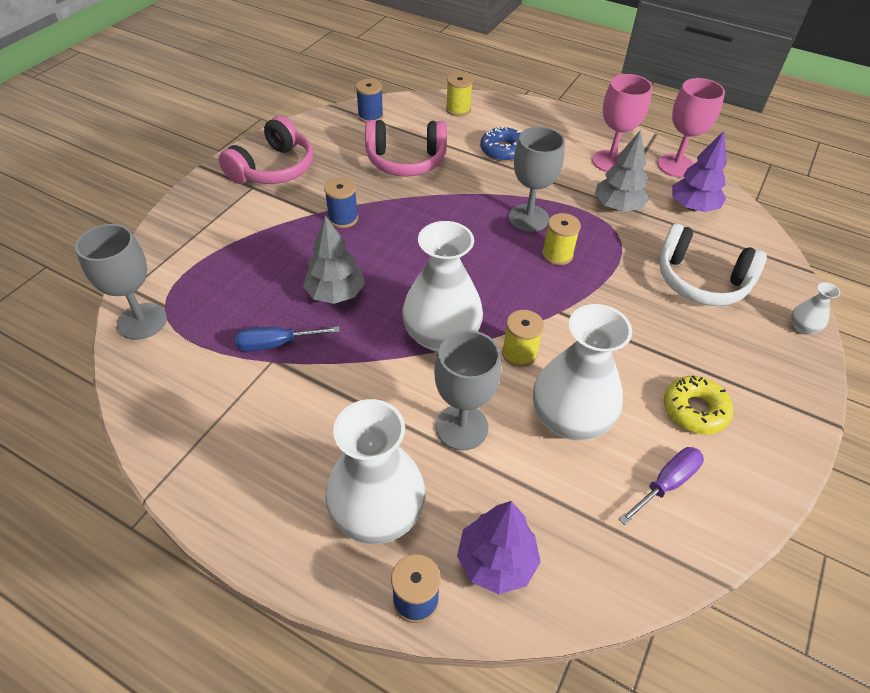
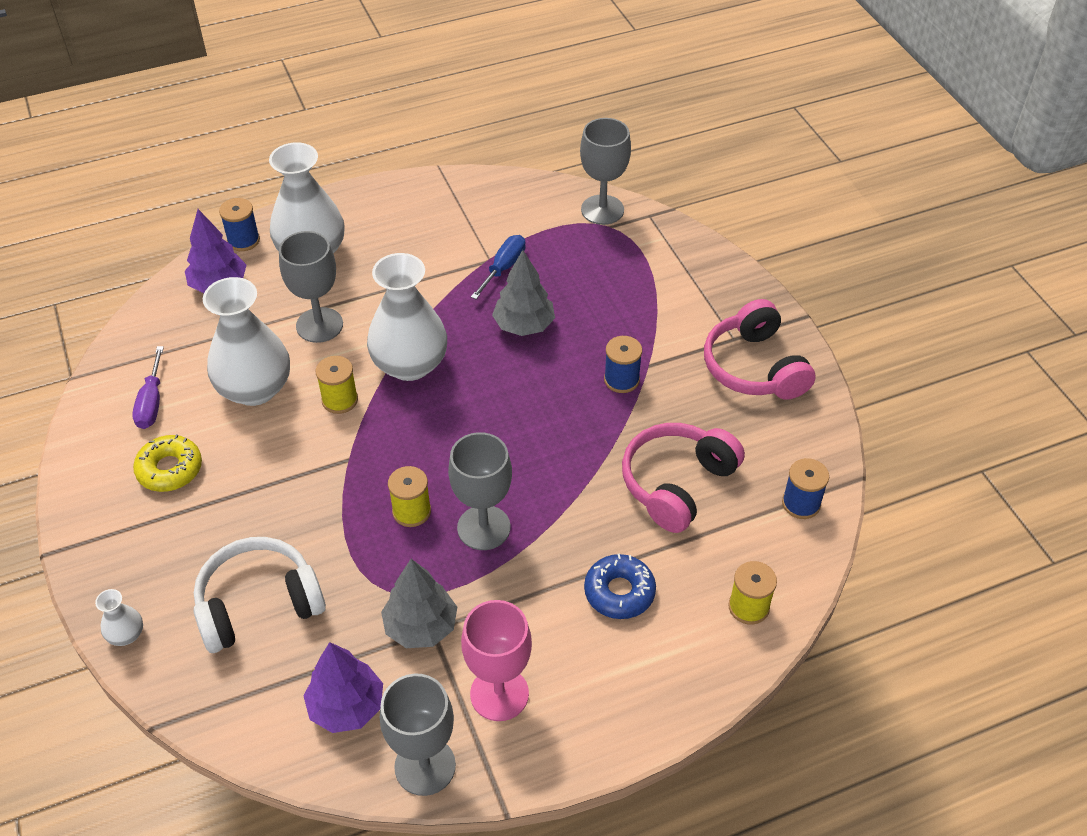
camera: 130 degrees right, 0 degrees up
pink goblet [657,78,725,177] -> grey goblet [380,674,456,796]

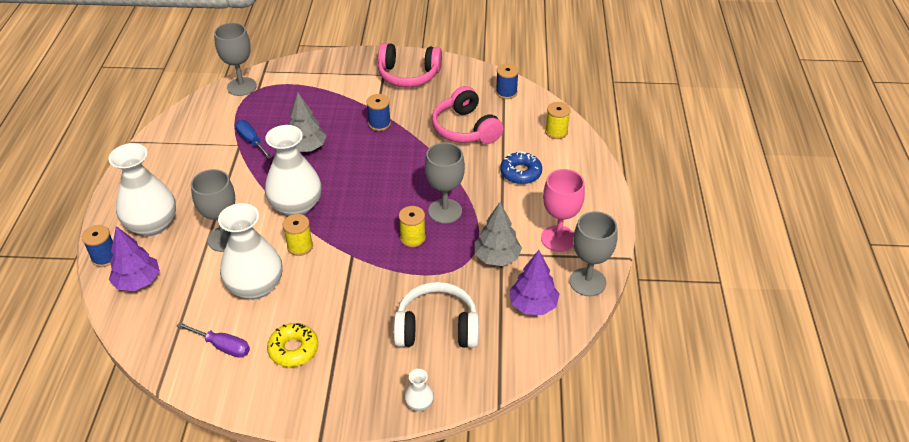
camera: 65 degrees left, 5 degrees down
white headphones [193,537,326,653] -> white headphones turned 90 degrees clockwise [393,282,479,348]

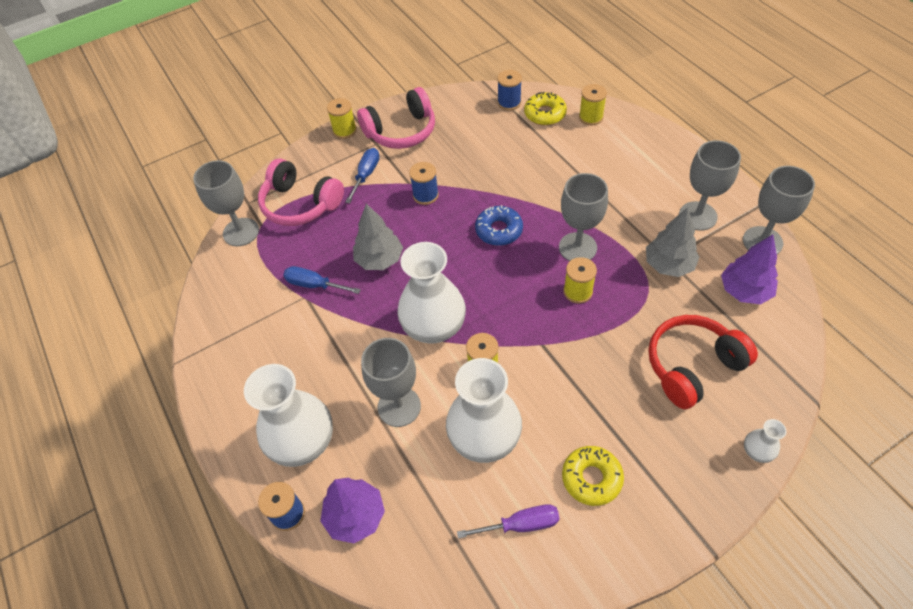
camera: 30 degrees left, 10 degrees up
white headphones [393,282,479,348] -> red headphones [648,315,758,409]
pink headphones [432,86,503,144] -> pink headphones moved to [258,158,344,226]
blue donut [500,151,542,184] -> blue donut moved to [475,205,523,246]
pink goblet [541,169,585,252] -> grey goblet [679,140,741,231]
none -> yellow spool [327,98,357,139]
none -> blue screwdriver [345,148,380,203]
none -> yellow donut [524,92,567,125]

